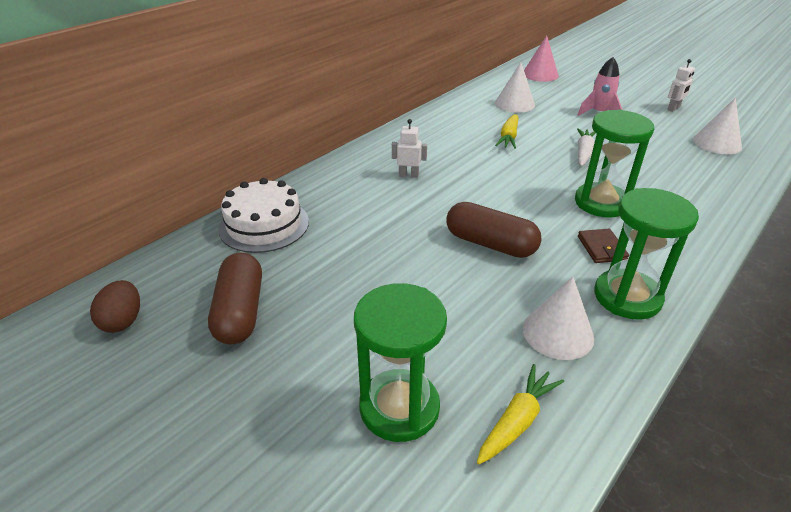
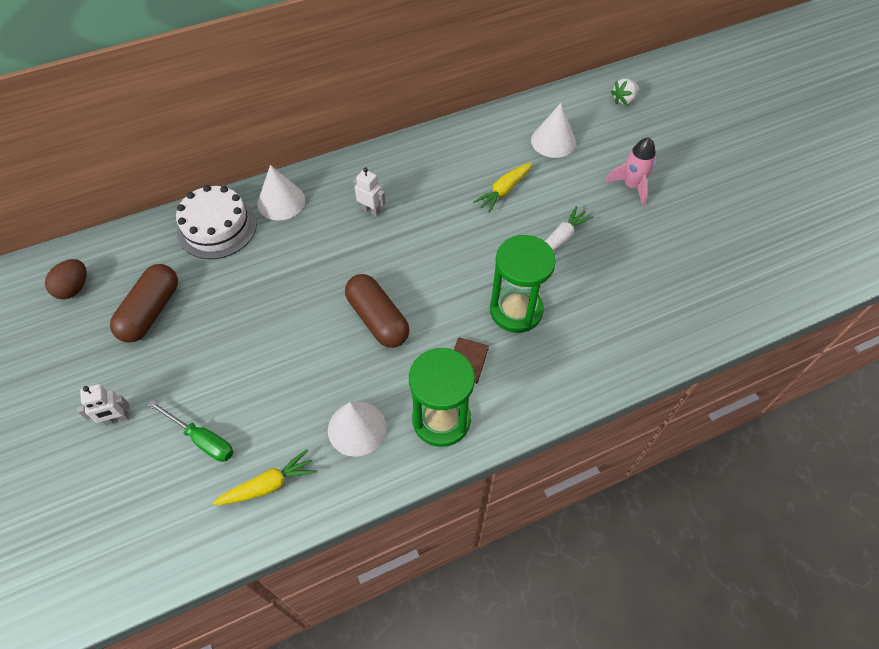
camera: 25 degrees right, 20 degrees up
green hourglass [354,283,447,442] -> green screwdriver [148,400,233,462]
pink cone [524,36,559,82] -> white strawberry [610,79,639,105]
white robot [667,59,695,112] -> white robot moved to [77,384,129,426]
white cone [693,97,742,154] -> white cone moved to [257,165,305,220]

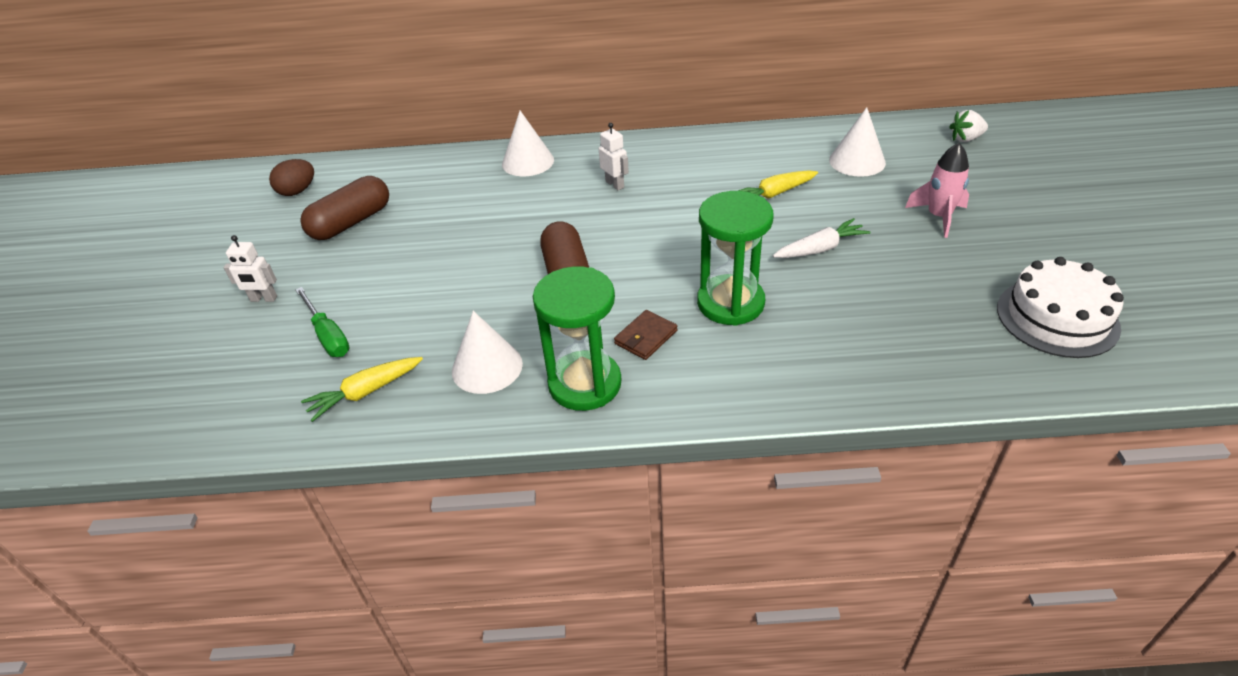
camera: 25 degrees right, 15 degrees down
white cake [176,185,257,259] -> white cake moved to [997,257,1124,358]
yellow carrot [212,449,317,505] -> yellow carrot turned 150 degrees clockwise [301,357,423,422]

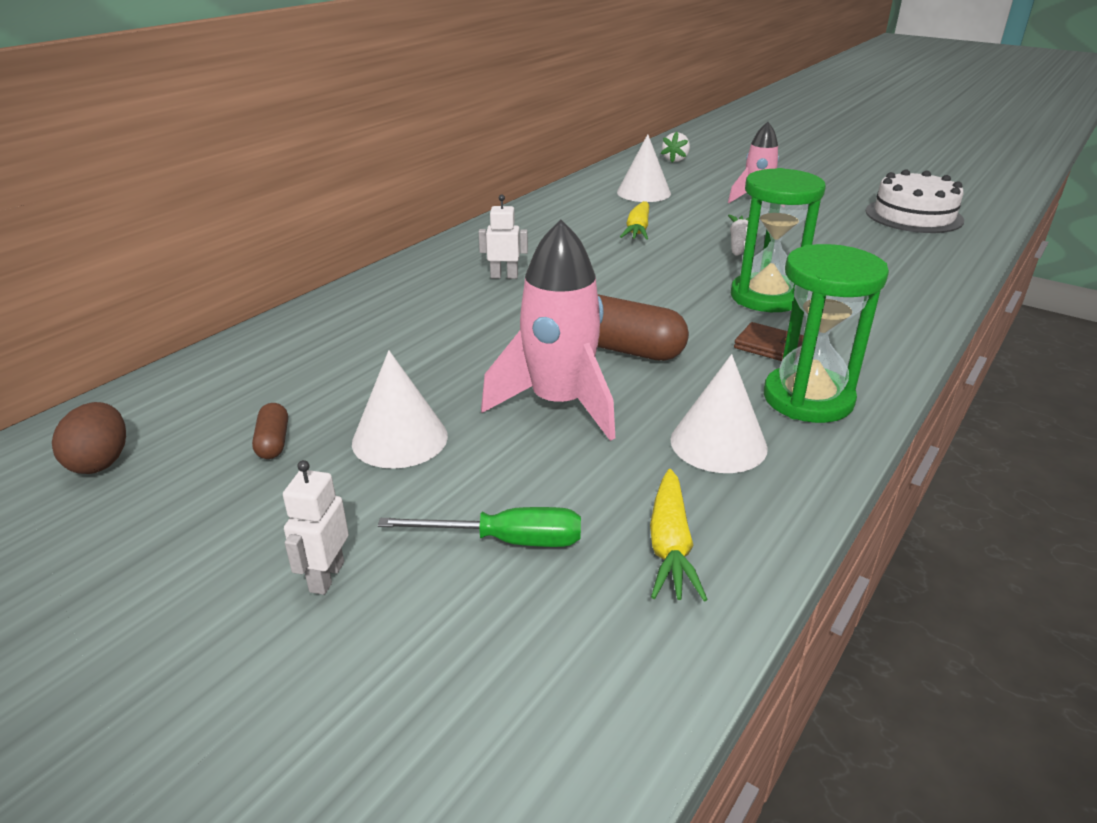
camera: 55 degrees left, 10 degrees down
white robot [223,235,277,302] -> white robot turned 150 degrees clockwise [283,460,349,595]
brown capsule [300,176,389,240] -> brown capsule [252,403,288,459], size x0.48
white cone [502,111,554,176] -> white cone moved to [352,350,448,469]
brown wallet [614,310,677,360] -> brown wallet turned 45 degrees counterclockwise [734,322,804,361]
none -> pink rocket [481,220,615,441]

